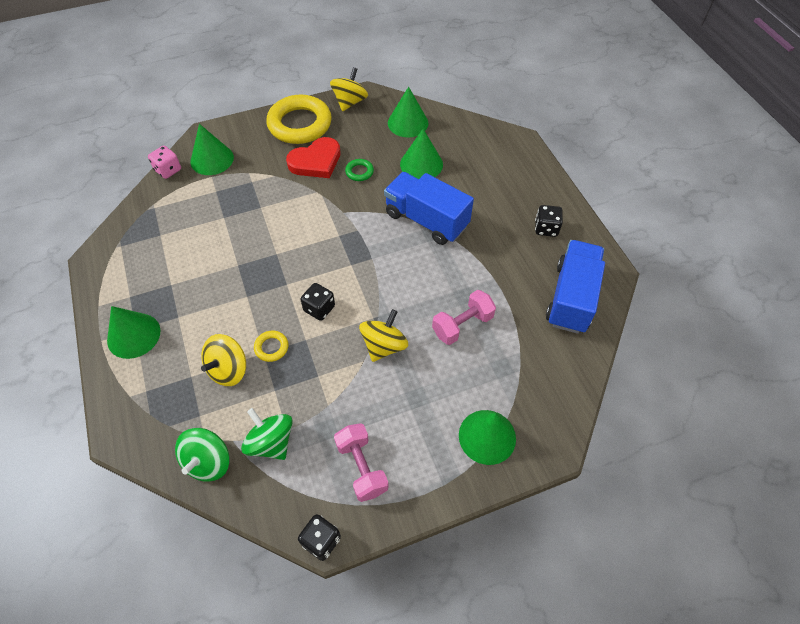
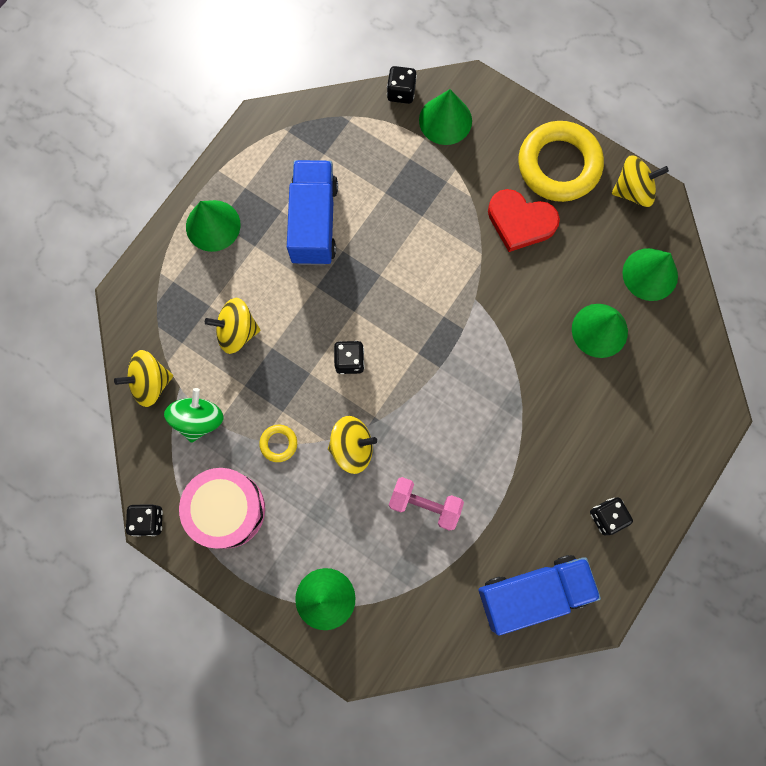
camera: 55 degrees right, 20 degrees up
pink dice [148,146,181,179] -> black dice [387,66,417,104]
green spinning top [175,428,230,481] -> yellow spinning top [114,350,173,407]
yellow ring [254,330,288,362] -> yellow ring moved to [259,425,297,462]
pink dumbbell [334,423,389,502] -> pink drum [179,468,265,549]
green ring [345,159,374,181] -> none
blue truck [384,172,474,245] -> blue truck moved to [287,160,338,265]

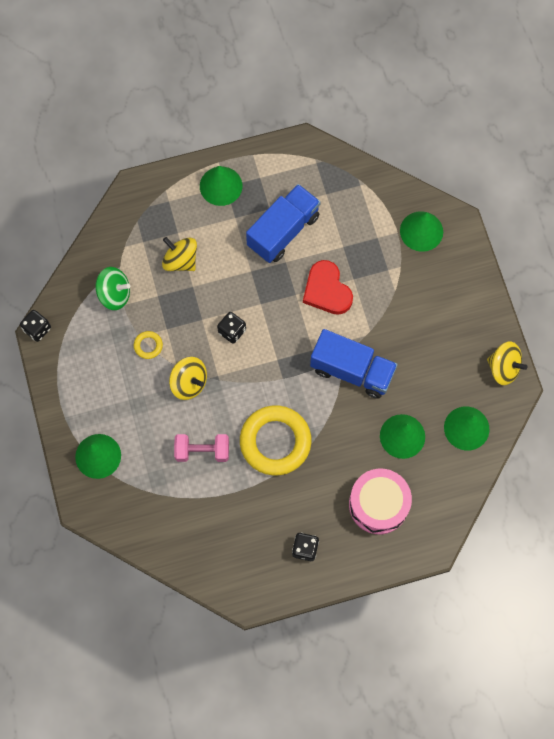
camera: 40 degrees right, 5 degrees down
yellow spinning top [114,350,173,407] -> none
green spinning top [164,388,223,443] -> green spinning top turned 45 degrees clockwise [95,267,130,310]
pink drum [179,468,265,549] -> pink drum moved to [349,469,412,534]
black dice [387,66,417,104] -> none
pink dumbbell [389,477,464,531] -> pink dumbbell turned 60 degrees counterclockwise [174,434,229,462]
blue truck [479,555,601,635] -> blue truck moved to [310,329,398,399]
red heart [488,189,560,252] -> red heart moved to [303,260,353,315]
yellow ring [518,121,604,202] -> yellow ring moved to [240,405,312,475]

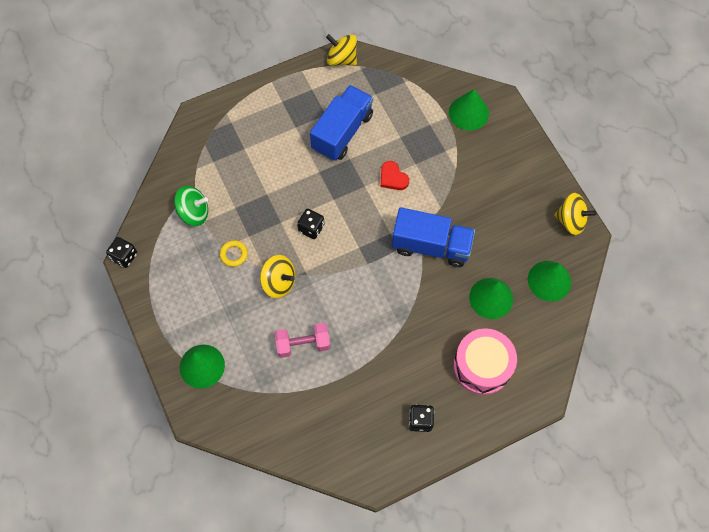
camera: 10 degrees left, 5 degrees down
yellow spinning top [162,237,197,271] -> yellow spinning top moved to [326,34,357,66]
green cone [200,166,242,206] -> none
yellow ring [240,405,312,475] -> none
red heart [303,260,353,315] -> red heart [381,161,409,190], size x0.62

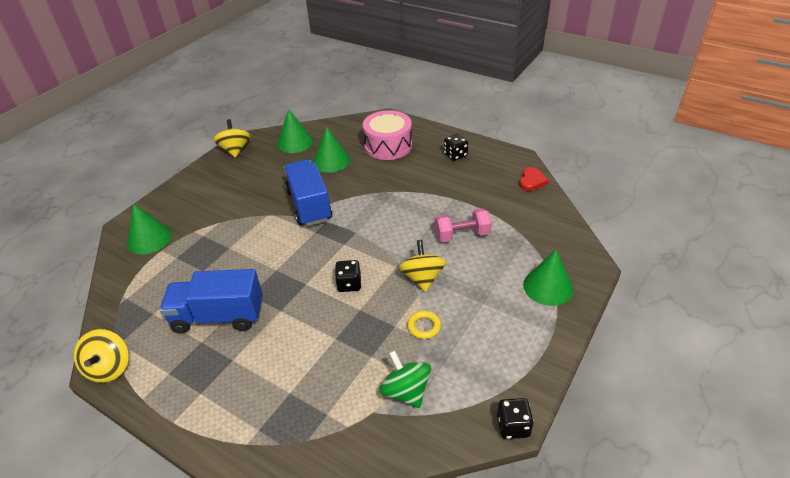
camera: 120 degrees left, 25 degrees down
pink dumbbell [275,323,330,358] -> pink dumbbell turned 60 degrees counterclockwise [435,208,492,242]
red heart [381,161,409,190] -> red heart moved to [519,167,549,191]

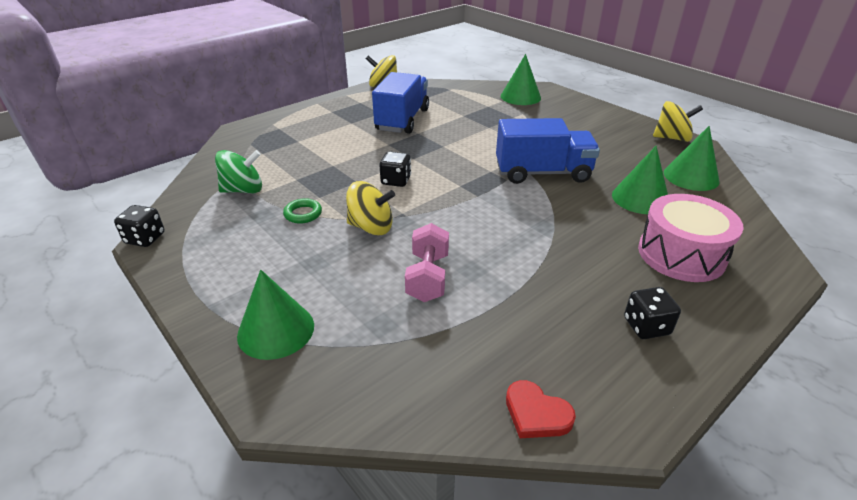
camera: 105 degrees right, 5 degrees down
yellow ring [407,311,441,339] -> green ring [283,198,322,224]

